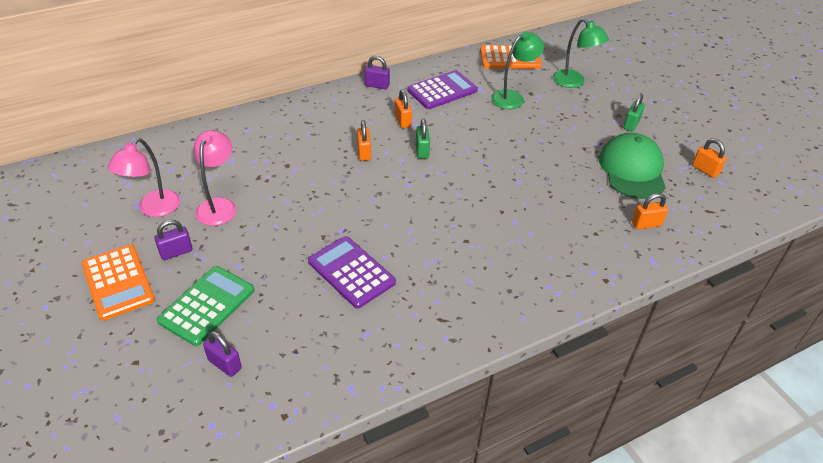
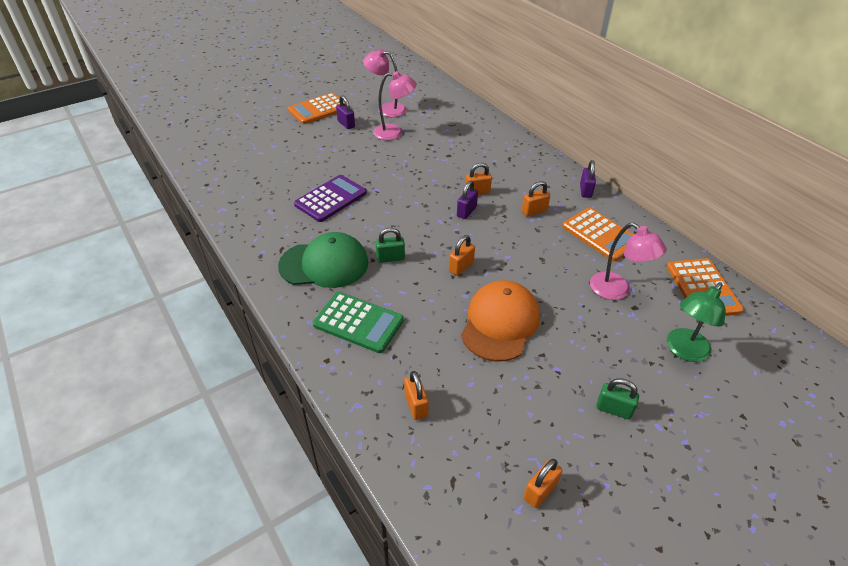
camera: 85 degrees right, 0 degrees up
green calculator [157,266,254,346] -> green calculator moved to [313,292,404,353]
purple padlock [203,331,242,377] -> purple padlock moved to [457,181,478,219]
purple calculator [407,70,478,109] -> orange calculator [562,207,633,261]
green padlock [416,118,430,159] -> green padlock moved to [376,228,405,263]
green lamp [491,32,544,109] -> pink lamp [590,223,667,300]
green cap [599,133,666,199] -> green cap moved to [278,232,368,288]
none -> orange padlock [449,235,475,276]
none -> orange cap [461,280,540,361]

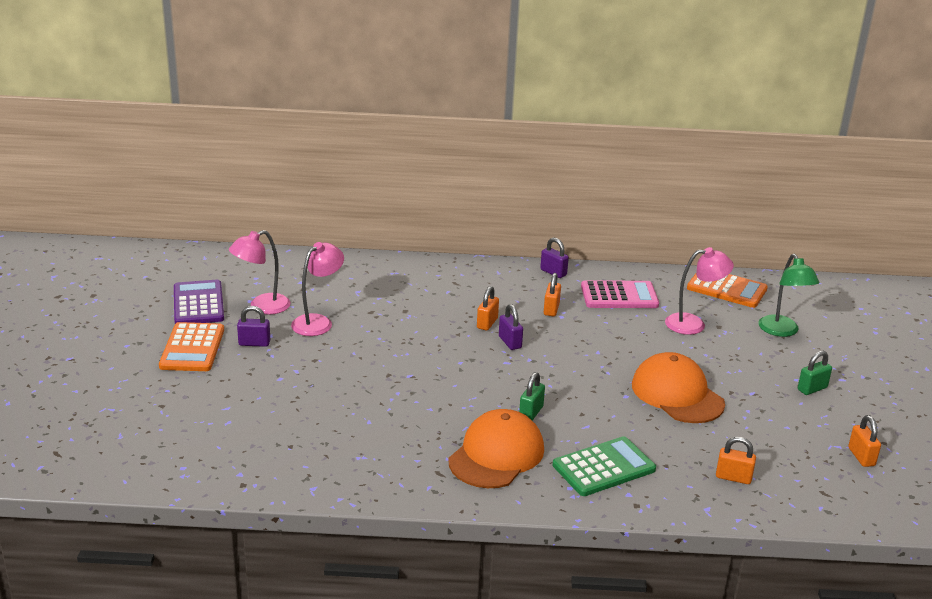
camera: 55 degrees left, 15 degrees down
green cap [278,232,368,288] -> orange cap [448,409,544,488]
purple calculator [294,175,367,222] -> purple calculator moved to [174,280,224,324]
orange padlock [449,235,475,276] -> none
orange calculator [562,207,633,261] -> pink calculator [581,280,659,308]

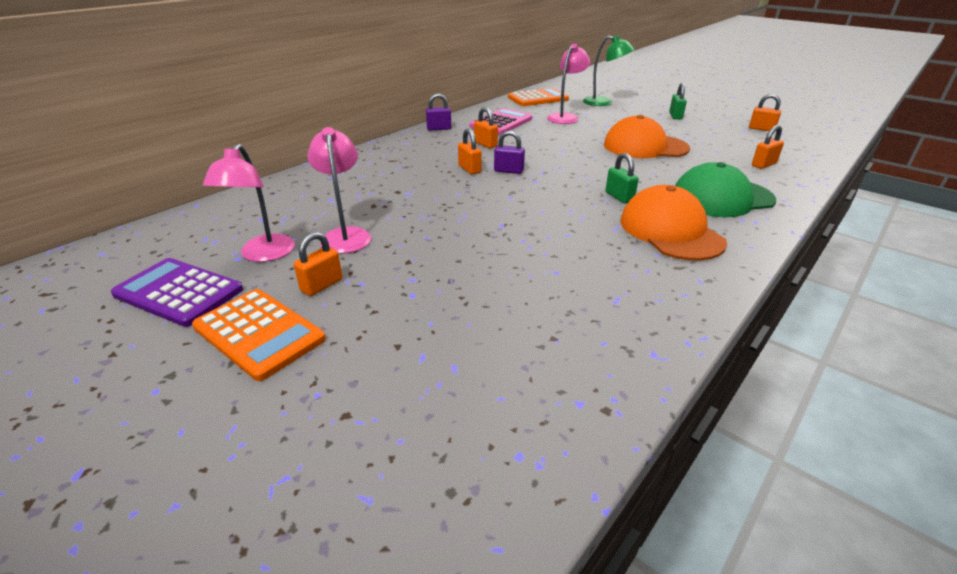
camera: 50 degrees left, 5 degrees up
purple padlock [237,306,270,347] -> orange padlock [294,232,342,296]
green calculator [552,436,656,496] -> green cap [675,162,776,217]

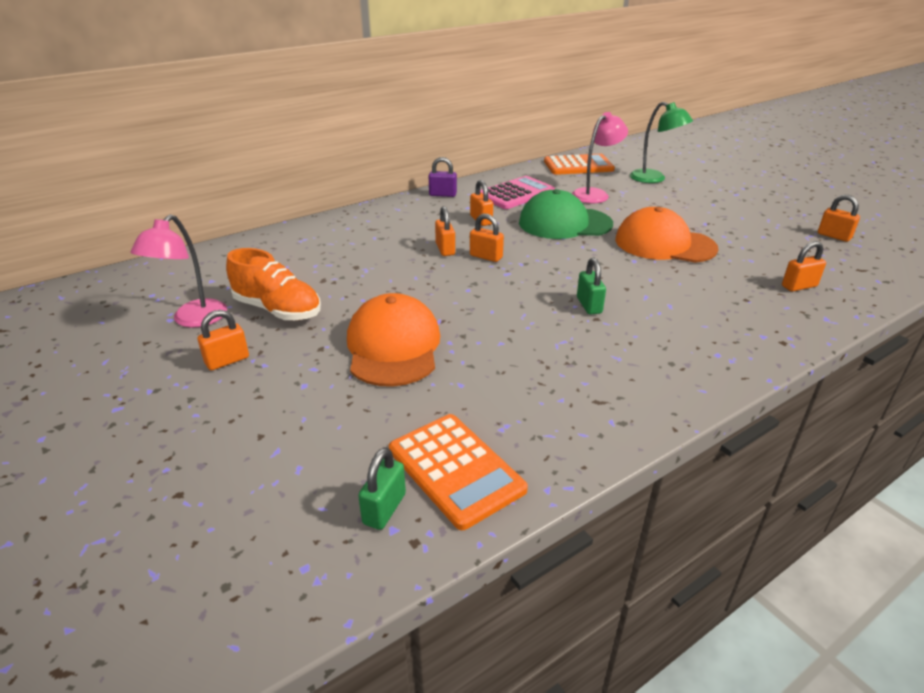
camera: 15 degrees right, 0 degrees up
purple calculator [111,258,243,327] -> none
orange calculator [192,289,326,381] -> orange calculator moved to [389,414,528,530]
pink lamp [307,127,371,254] -> orange shoe [226,248,321,321]
purple padlock [494,130,525,174] -> orange padlock [470,214,504,262]
orange cap [620,185,727,261] -> orange cap moved to [347,293,440,387]
green padlock [669,83,687,119] -> green padlock moved to [358,447,406,530]
green cap [675,162,776,217] -> green cap moved to [519,189,613,239]

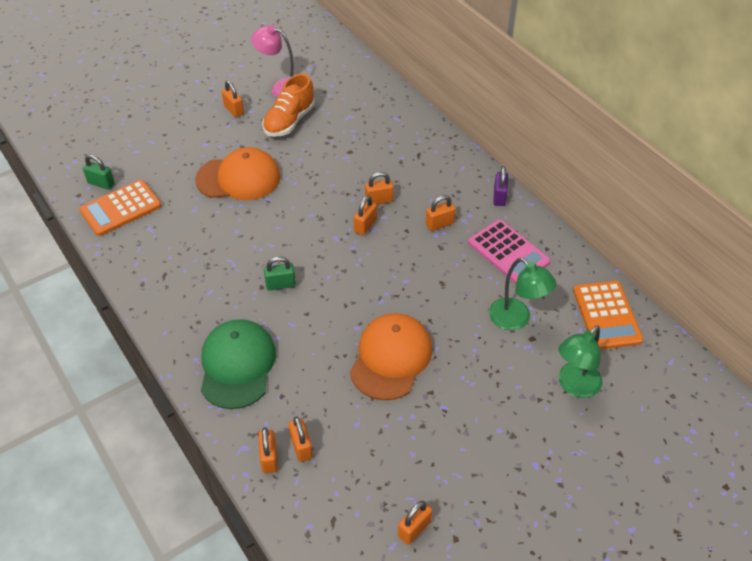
camera: 90 degrees right, 15 degrees up
green cap [519,189,613,239] -> green cap moved to [201,319,276,409]
pink lamp [572,112,628,203] -> green lamp [489,258,556,330]
none -> orange padlock [258,427,278,473]

